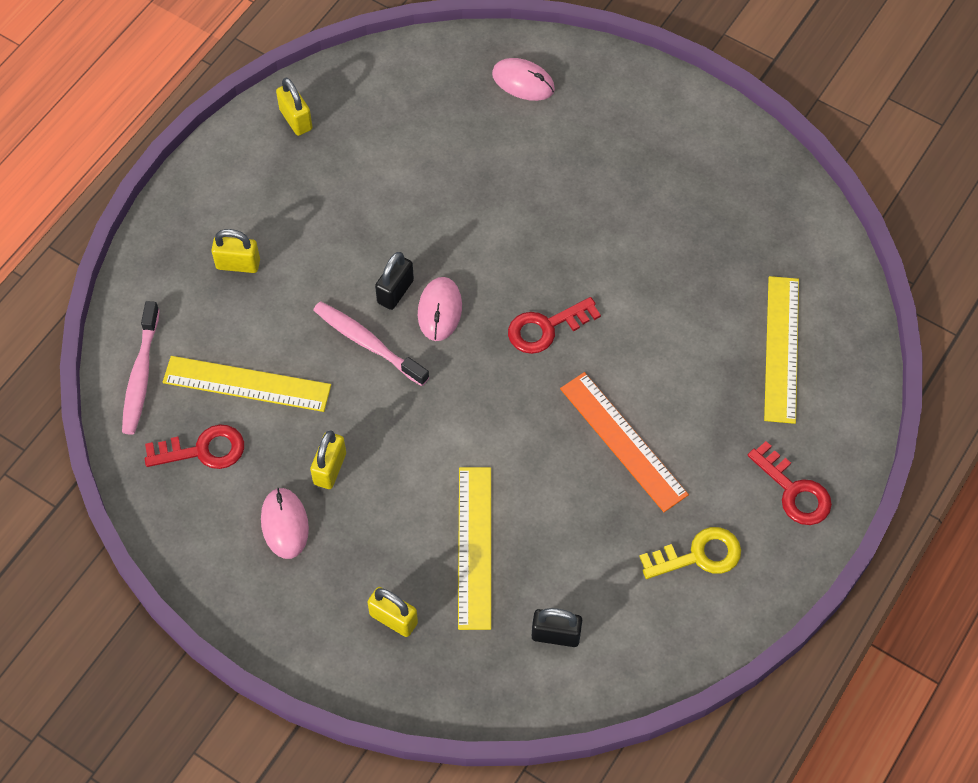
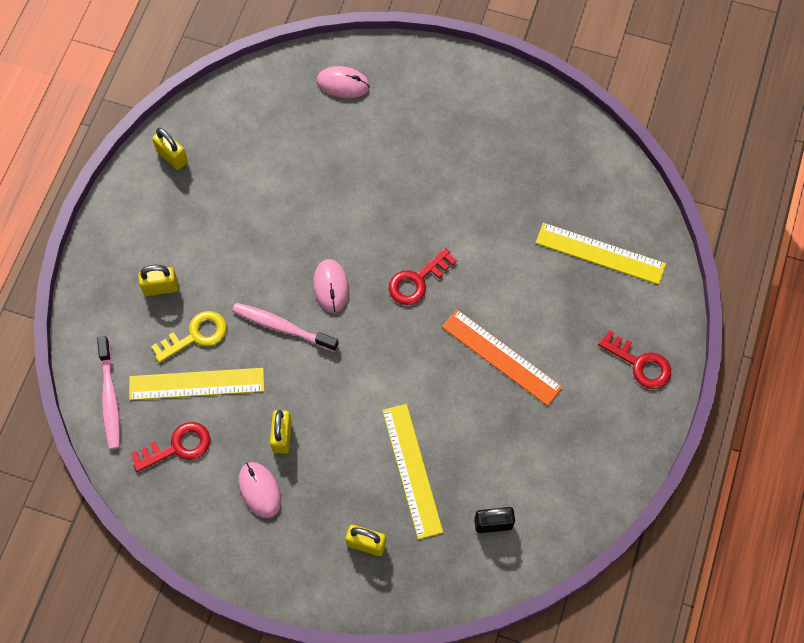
camera: 15 degrees left, 5 degrees up
black padlock [375,252,414,310] -> none
yellow key [639,527,741,579] -> yellow key moved to [151,311,227,363]
yellow ruler [764,276,799,424] -> yellow ruler turned 60 degrees counterclockwise [536,223,666,284]

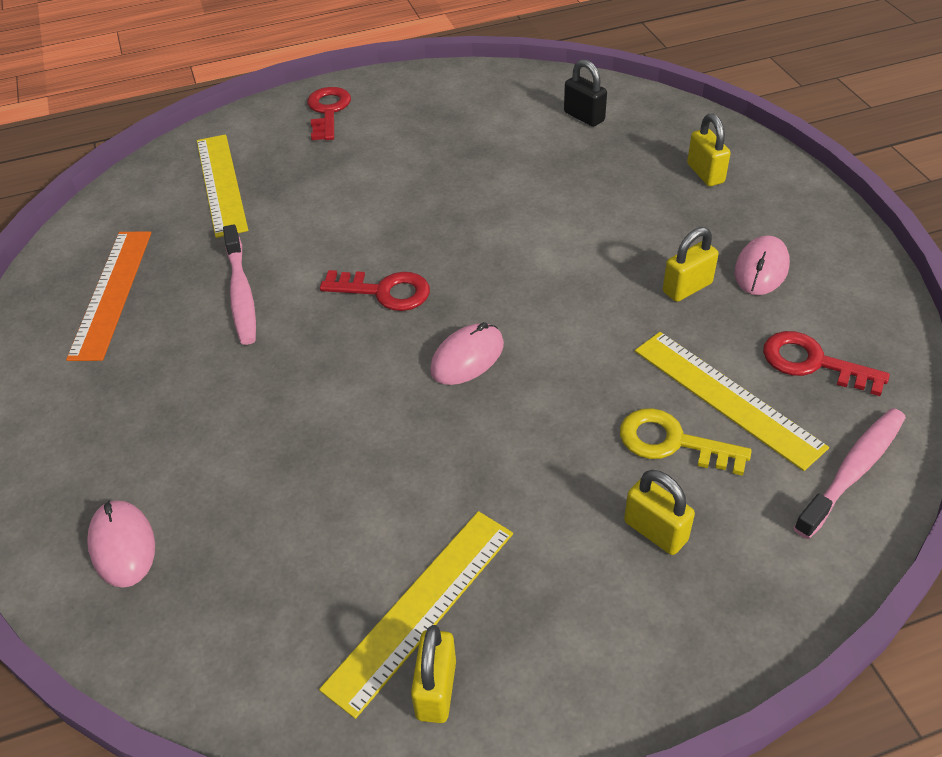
camera: 125 degrees left, 20 degrees down
pink toothbrush [232,303,339,352] -> pink toothbrush moved to [223,225,256,345]
yellow ruler [382,404,443,539] -> yellow ruler moved to [319,511,513,719]
orange ruler [442,309,563,406] -> orange ruler moved to [66,231,151,361]

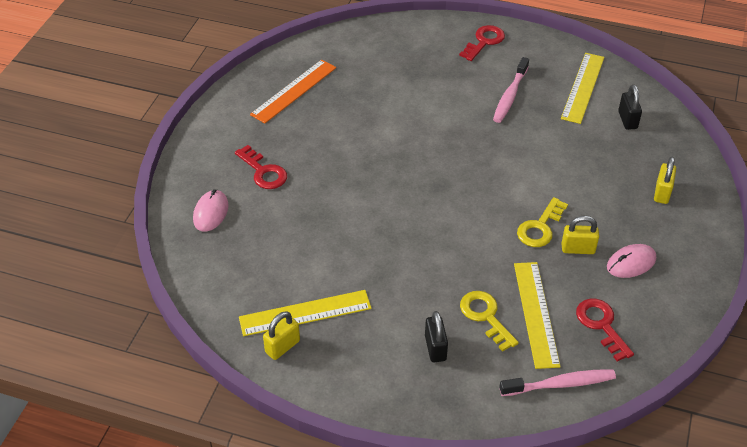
camera: 35 degrees right, 0 degrees up
yellow ruler [197,134,248,238] -> yellow ruler moved to [561,53,605,124]
pink toothbrush [223,225,256,345] -> pink toothbrush moved to [493,57,529,123]
red key [320,270,430,311] -> red key moved to [235,145,287,189]
pink mouse [430,322,504,385] -> none
yellow padlock [624,470,695,555] -> black padlock [425,311,448,362]
none -> yellow key [517,197,568,247]

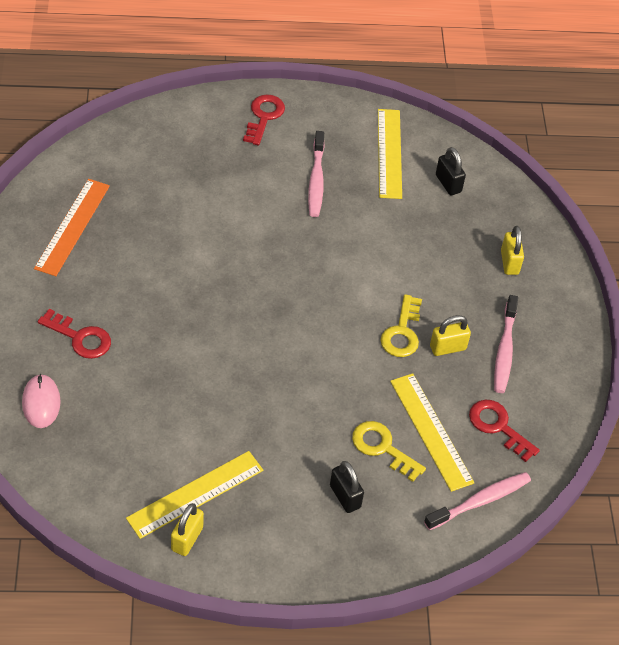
camera: 25 degrees left, 5 degrees up
pink mouse [607,244,656,278] -> pink toothbrush [494,295,518,393]

